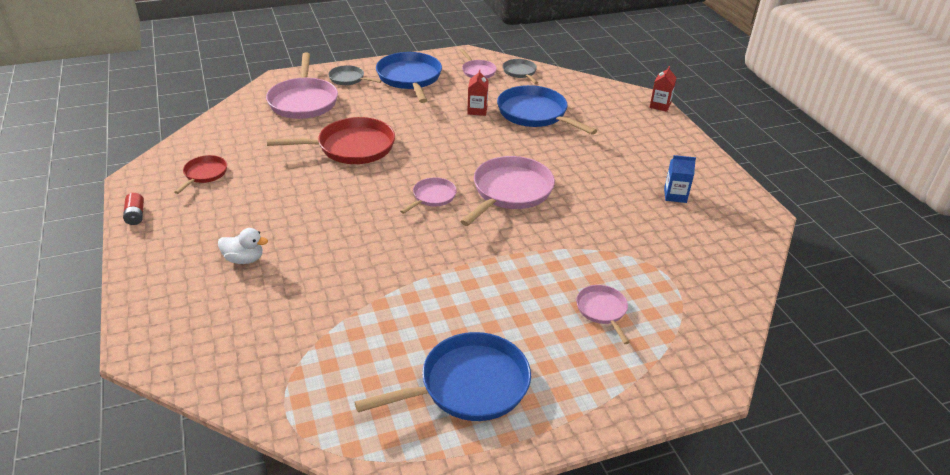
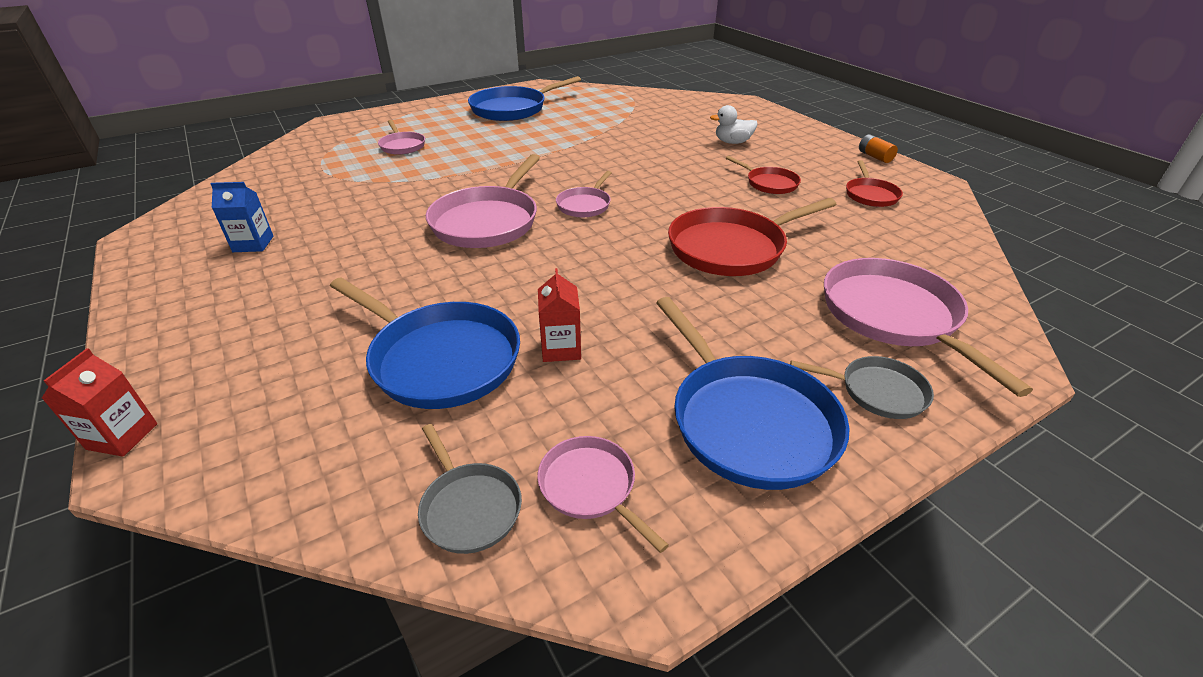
camera: 170 degrees right, 0 degrees up
red battery [123,193,144,225] -> orange battery [859,134,898,163]
none -> red pan [726,156,801,194]

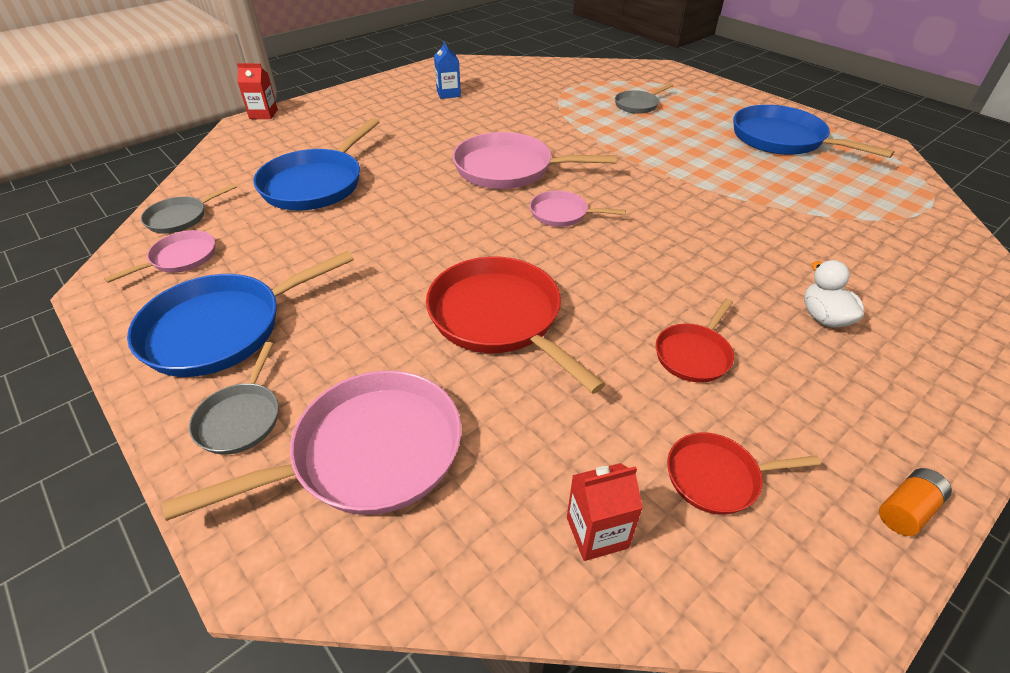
camera: 80 degrees right, 5 degrees up
pink pan [378,120,425,155] -> grey pan [615,83,673,114]
red carton [538,268,581,362] -> red carton moved to [567,463,643,561]

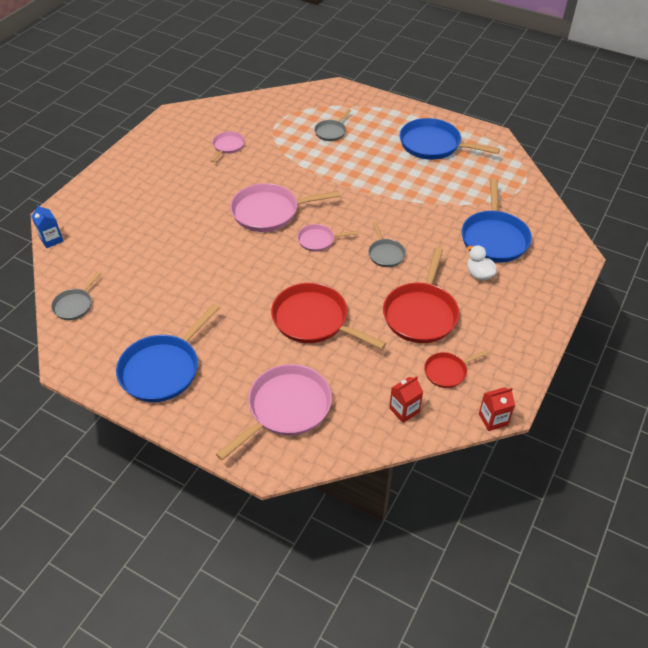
camera: 20 degrees left, 5 degrees up
pink pan [104,230,215,283] -> pink pan moved to [211,131,245,162]
grey pan [189,342,279,455] -> grey pan moved to [368,222,406,267]
red carton [237,63,278,119] -> red carton moved to [479,387,515,431]
blue pan [253,118,379,210] -> blue pan moved to [461,179,532,263]
blue carton [434,41,461,99] -> blue carton moved to [32,204,63,248]
red pan [656,298,734,383] -> red pan [383,247,459,343], size x1.88
orange battery [879,468,952,536] -> none

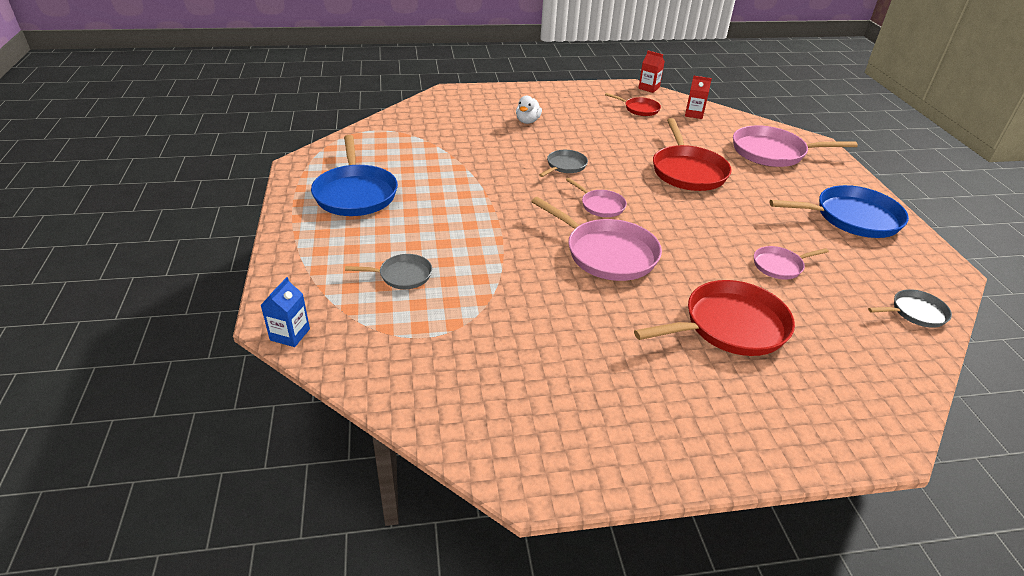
camera: 130 degrees left, 10 degrees down
blue carton [32,204,63,248] -> blue carton moved to [261,277,310,347]
pink pan [211,131,245,162] -> pink pan moved to [754,246,829,279]
red pan [383,247,459,343] -> red pan moved to [634,280,795,356]
blue pan [461,179,532,263] -> none

